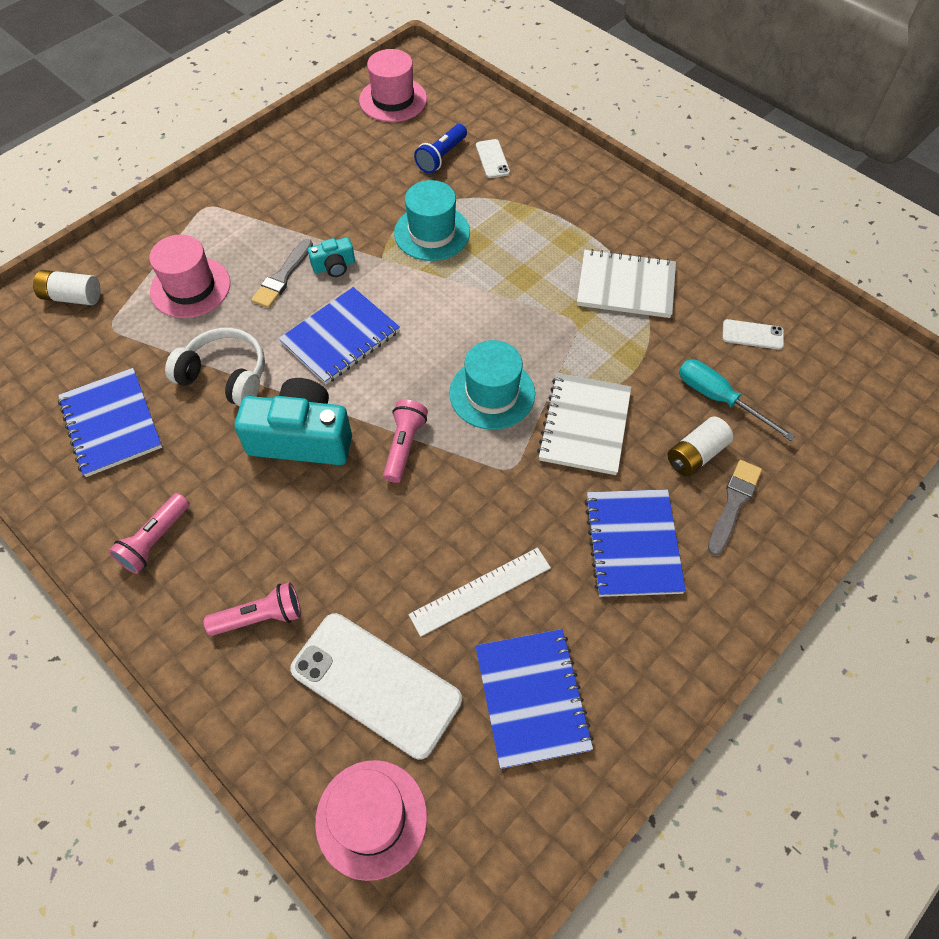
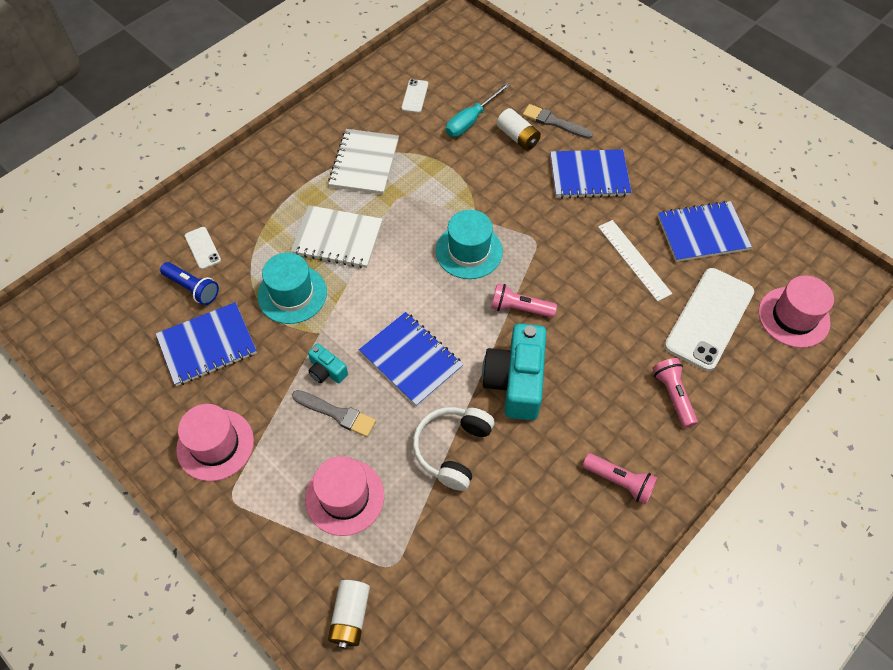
camera: 90 degrees left, 0 degrees up
blue notebook [58,368,162,477] -> blue notebook moved to [156,302,257,386]
turquoise camera [308,237,355,277] -> turquoise camera turned 150 degrees clockwise [308,343,348,383]
pink hat [359,49,427,122] -> pink hat moved to [176,404,254,481]
white phone [476,139,510,178] -> white phone turned 75 degrees clockwise [185,227,221,269]
white notebook [537,373,631,475] -> white notebook moved to [291,205,383,268]

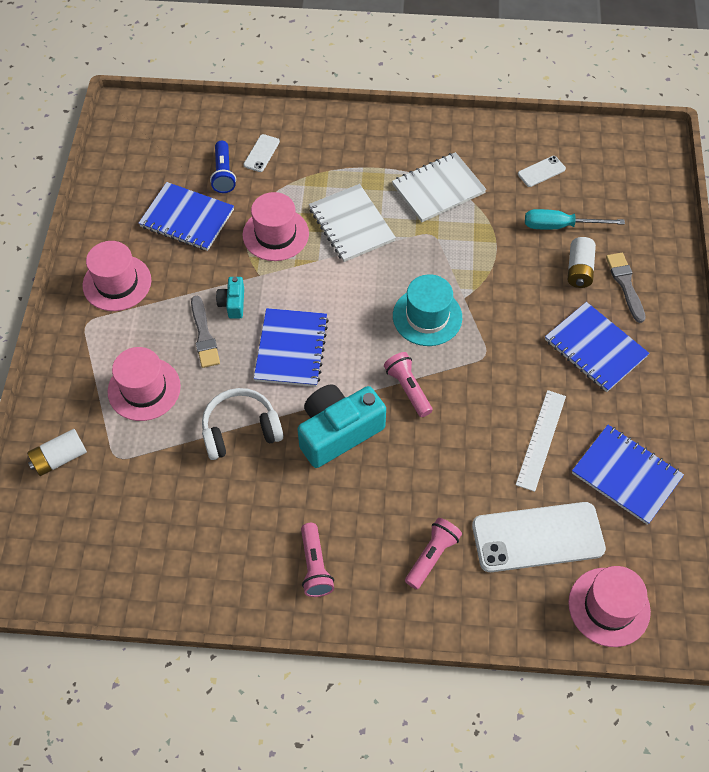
camera: 50 degrees right, 0 degrees up
turquoise hat [257,253,327,324] -> pink hat [242,192,309,261]

